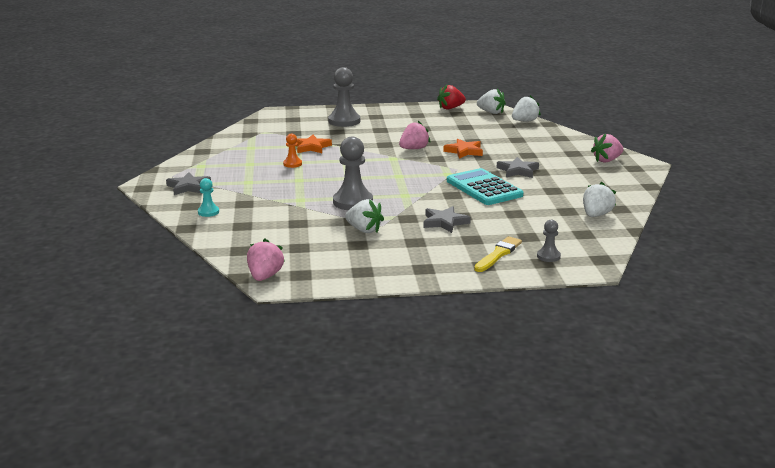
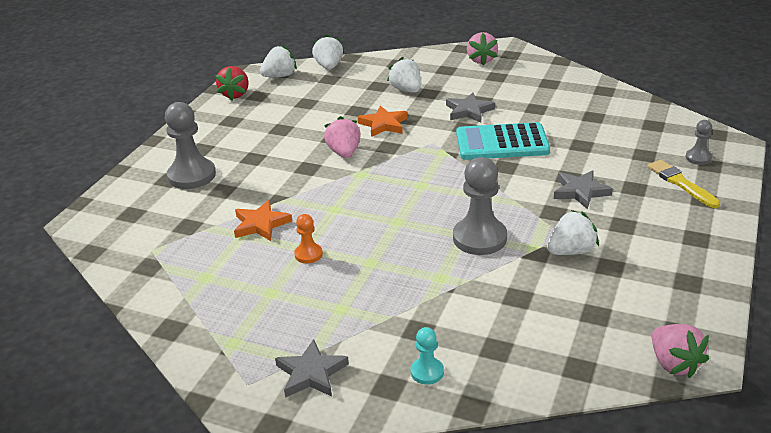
camera: 60 degrees left, 10 degrees up
pink strawberry [247,239,285,281] -> pink strawberry turned 150 degrees counterclockwise [651,324,709,378]
white strawberry [583,182,616,217] -> white strawberry moved to [387,57,421,93]

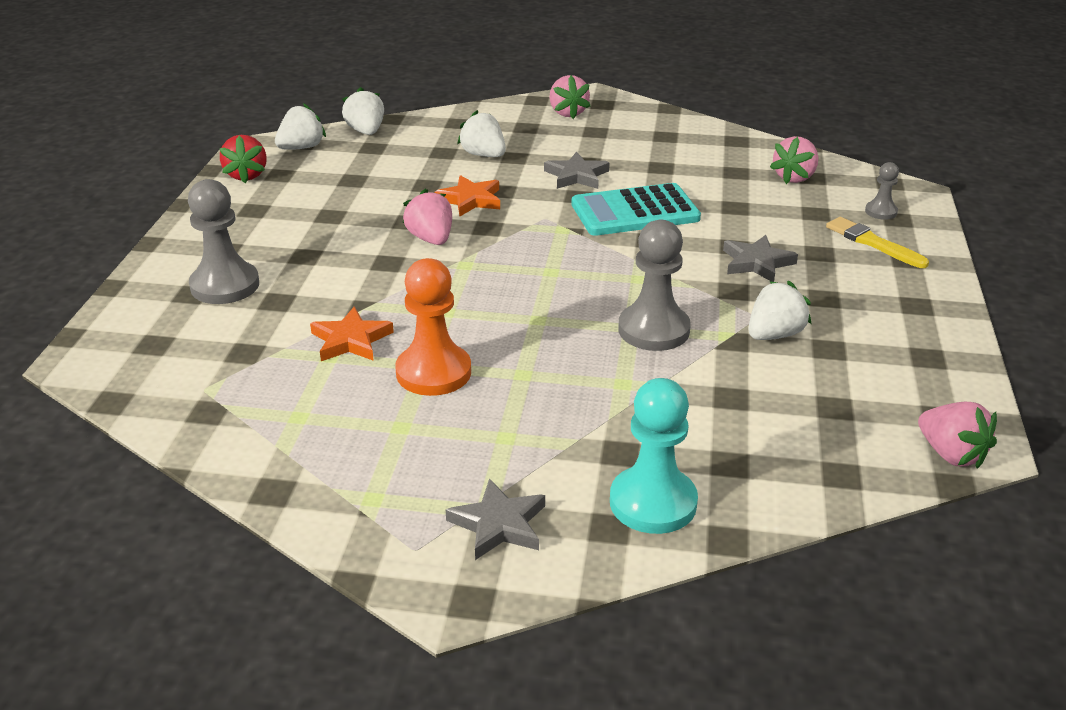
camera: 15 degrees left, 0 degrees up
orange pawn [294,214,323,263] -> orange pawn [395,258,471,396], size x1.94
turquoise pawn [410,327,444,385] -> turquoise pawn [610,378,698,534], size x1.94
none -> pink strawberry [770,136,819,184]

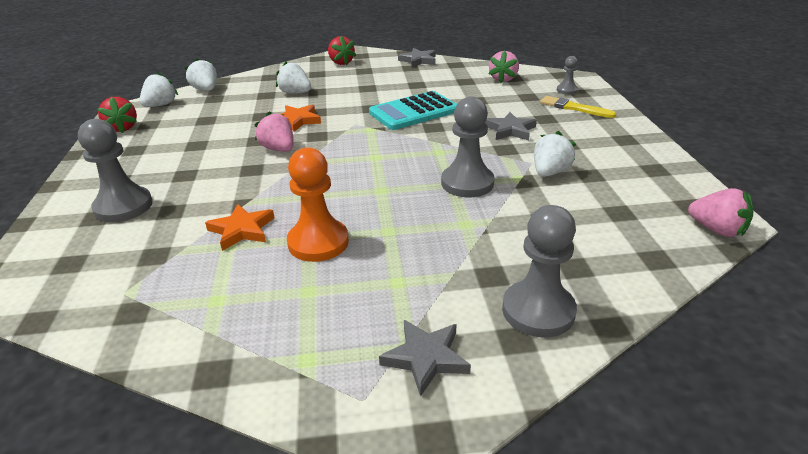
camera: 15 degrees left, 0 degrees up
grey star [544,152,610,189] -> grey star moved to [398,48,436,67]
pink strawberry [549,75,591,119] -> red strawberry [328,36,356,66]
turquoise pawn [610,378,698,534] -> grey pawn [502,205,577,337]

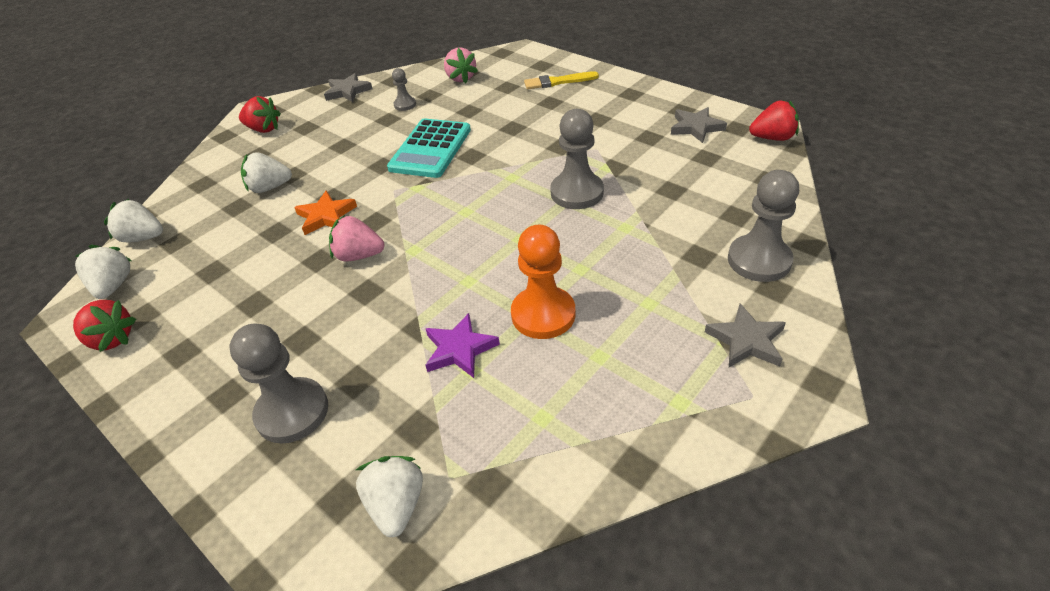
camera: 40 degrees left, 10 degrees up
orange star [205,204,274,251] -> purple star [425,313,500,378]
grey star [485,112,537,140] -> grey star moved to [671,107,727,143]
white strawberry [534,131,576,177] -> white strawberry moved to [356,456,423,537]
grey pawn [557,56,578,95] -> grey pawn moved to [392,68,416,111]
pink strawberry [688,188,754,237] -> red strawberry [749,100,799,141]

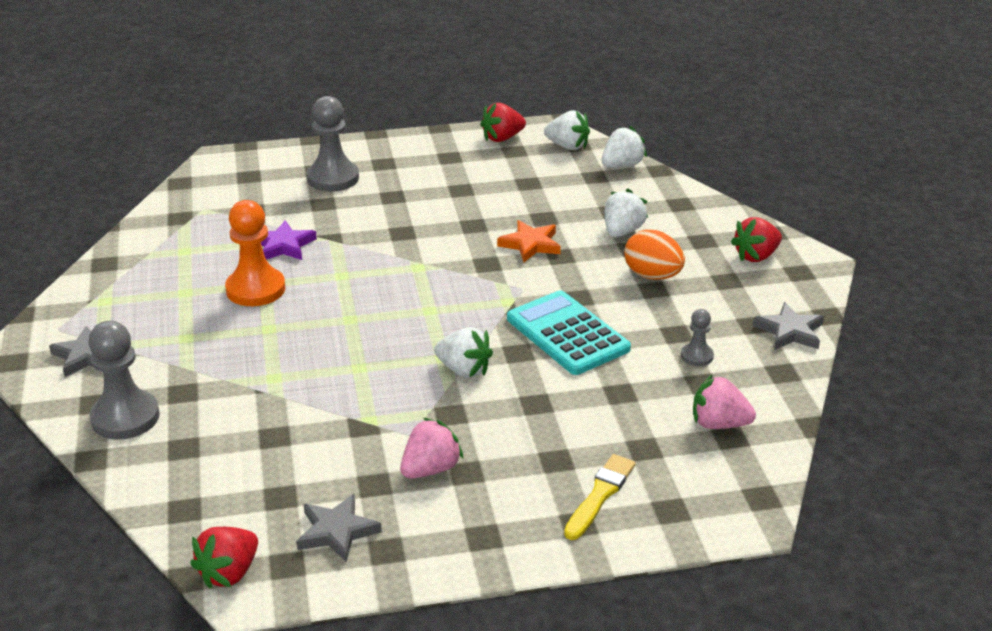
camera: 125 degrees right, 10 degrees down
pink strawberry [329,215,384,261] -> pink strawberry moved to [400,418,464,479]
white strawberry [356,456,423,537] -> white strawberry moved to [434,327,493,378]
grey pawn [550,109,604,209] -> none
none -> orange egg [624,230,685,280]

